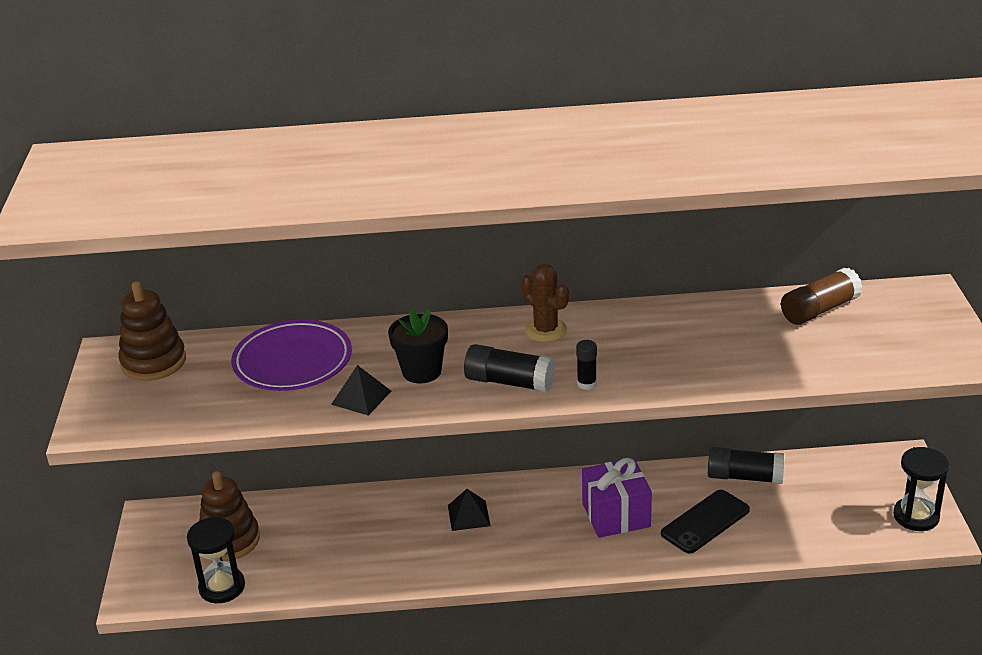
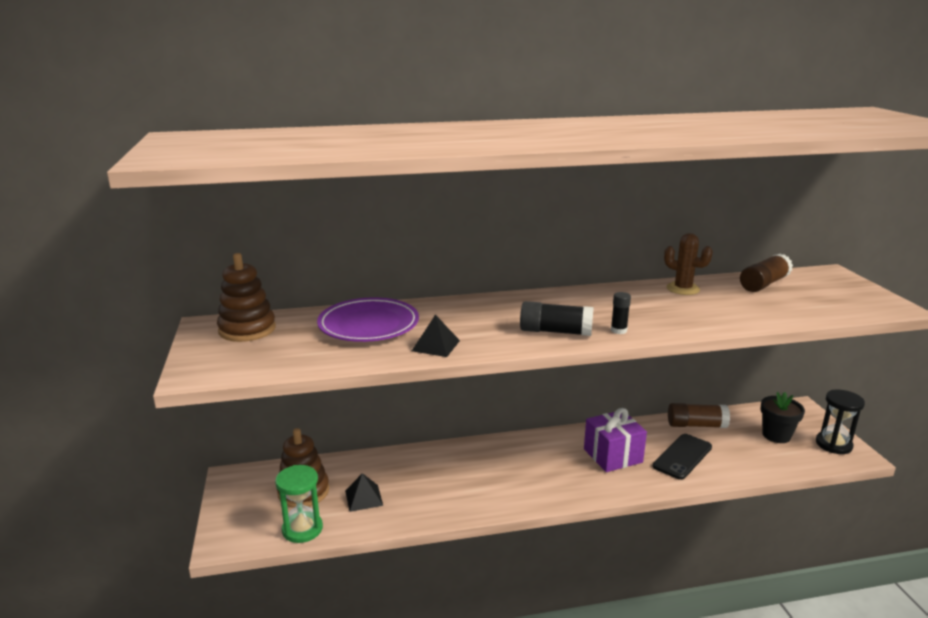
camera: 10 degrees left, 10 degrees down
black hourglass [187,517,245,603] -> green hourglass [275,465,323,543]
black flower pot [388,308,448,383] -> black flower pot moved to [760,392,805,443]
black pyramid [448,489,491,531] -> black pyramid moved to [345,473,383,512]
brown cactus [521,264,569,342] -> brown cactus moved to [664,233,713,295]
black glue stick [708,447,785,484] -> brown glue stick [668,403,730,428]

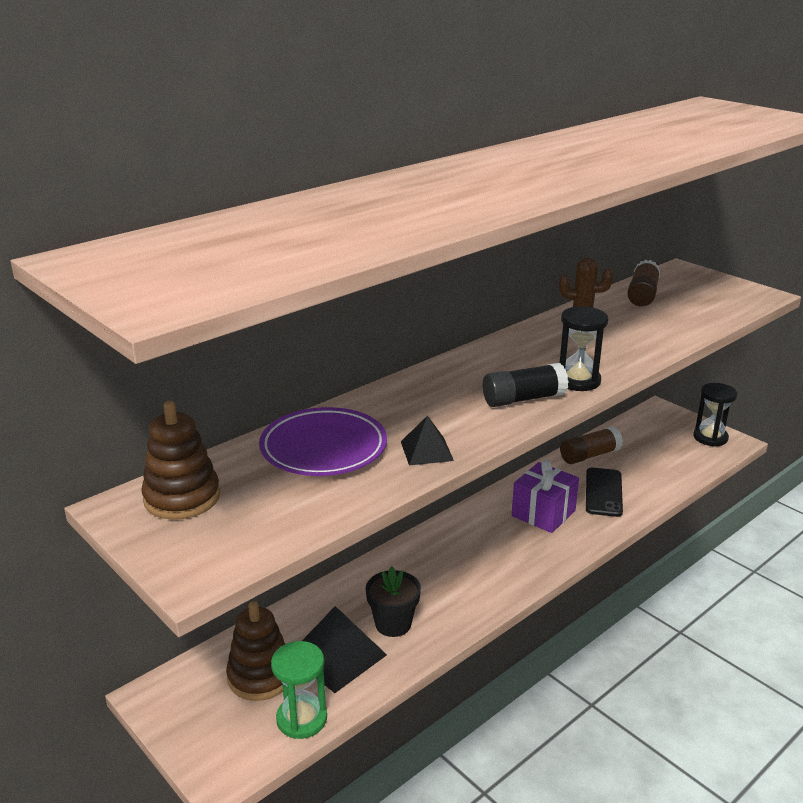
camera: 30 degrees left, 5 degrees up
black pyramid [345,473,383,512] -> black pyramid [302,606,387,693], size x1.71
black glue stick [611,292,631,334] -> black hourglass [560,306,608,391]
black flower pot [760,392,805,443] -> black flower pot moved to [365,566,421,637]

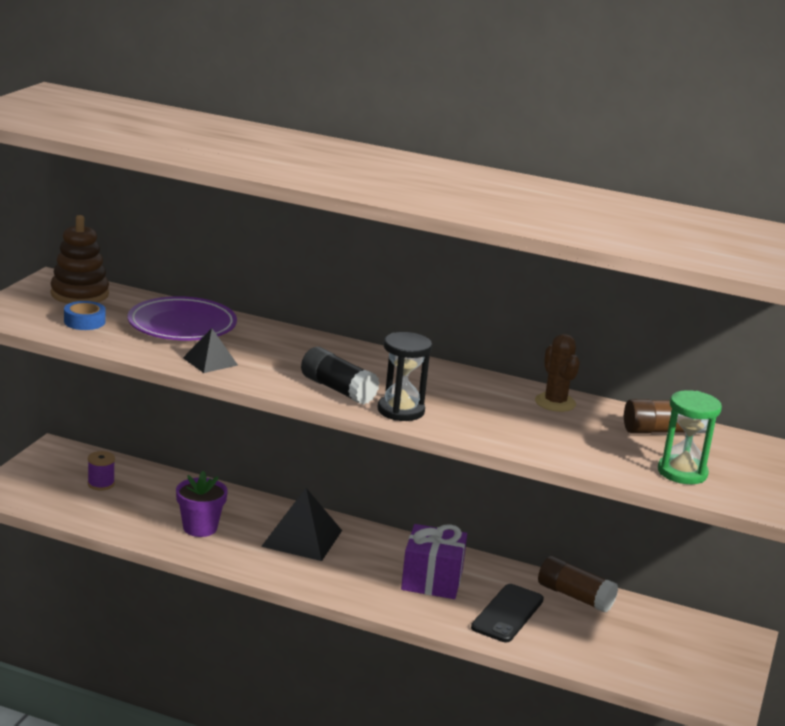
camera: 60 degrees right, 5 degrees down
brown stacking toy [226,601,285,701] -> purple spool [88,451,115,491]
green hourglass [271,641,327,739] -> green hourglass moved to [658,390,722,484]
black pyramid [302,606,387,693] -> black pyramid moved to [261,488,342,561]
black flower pot [365,566,421,637] -> purple flower pot [176,471,228,537]
black phone [586,468,623,517] -> black phone turned 45 degrees counterclockwise [471,584,544,642]
black hourglass [693,383,737,447] -> none
none -> blue tape [64,301,106,330]

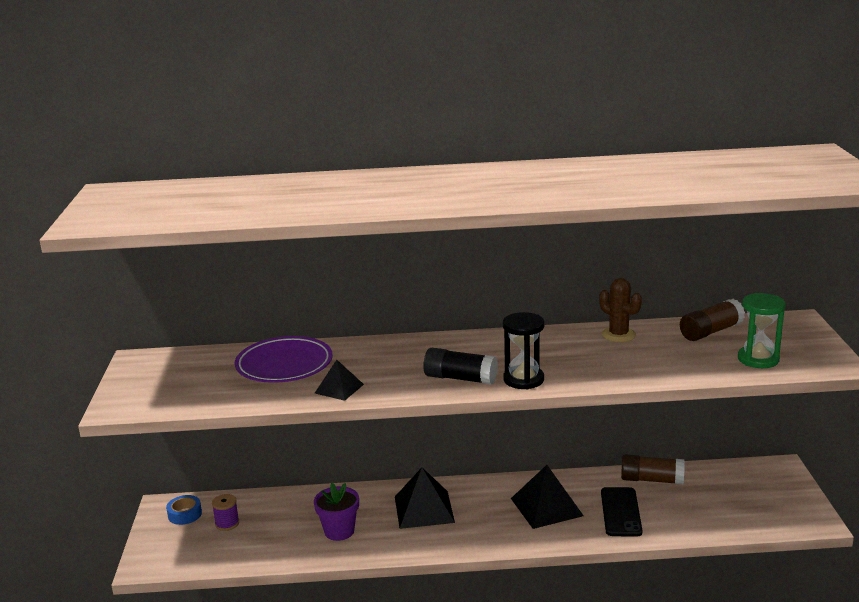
camera: 20 degrees left, 0 degrees up
brown stacking toy [51,215,109,304] -> none
blue tape [64,301,106,330] -> blue tape moved to [166,495,202,525]
purple gift [401,524,467,599] -> black pyramid [511,465,584,529]

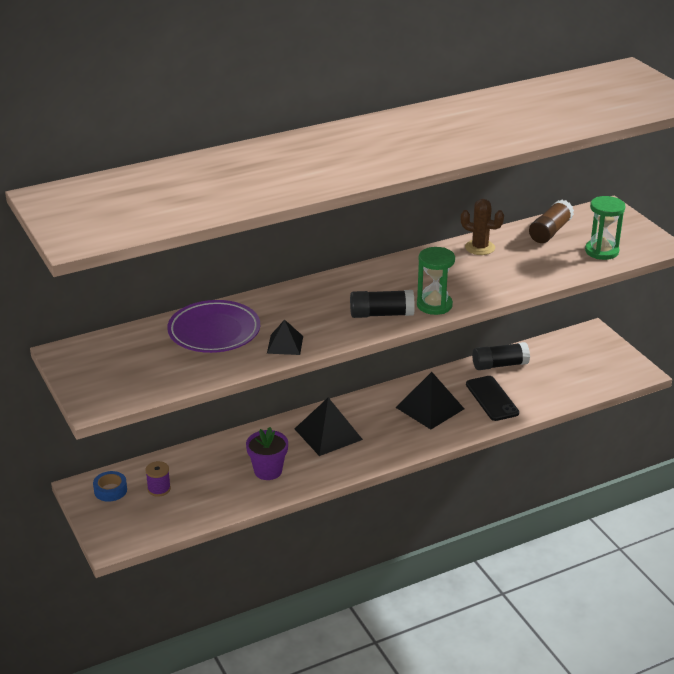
camera: 25 degrees left, 10 degrees up
black hourglass [503,312,545,390] -> green hourglass [417,247,455,315]
brown glue stick [621,454,685,485] -> black glue stick [472,342,530,370]

